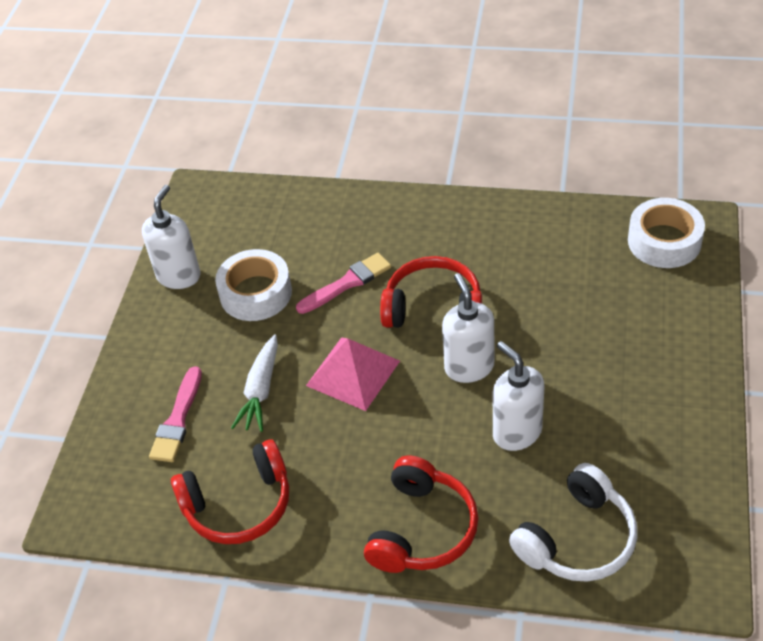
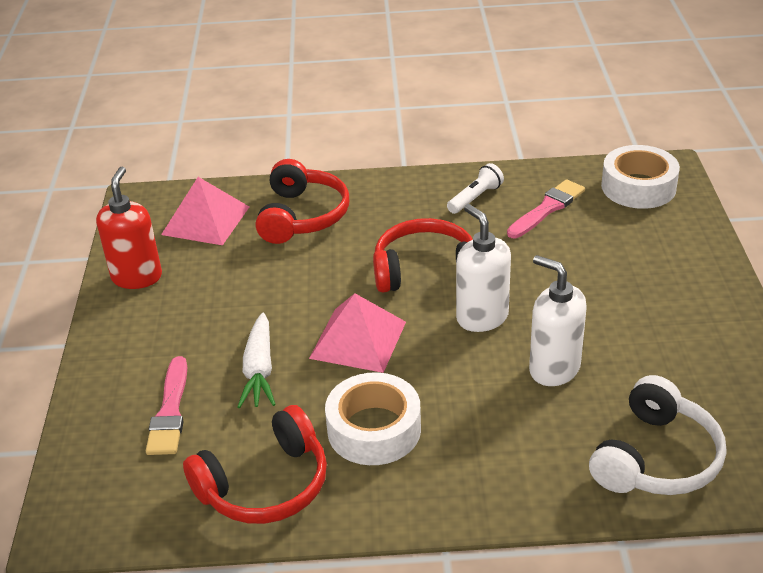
camera: 15 degrees left, 10 degrees down
white soap dispenser [142,185,201,289] -> red soap dispenser [96,167,162,289]
white tape [215,249,292,321] -> white tape moved to [325,372,421,465]
pink brush [296,253,391,314] -> pink brush moved to [507,179,585,238]
red headphones [364,456,479,573] -> red headphones moved to [256,159,349,244]
none -> pink pyramid [161,177,249,245]
none -> white flashlight [447,163,504,214]

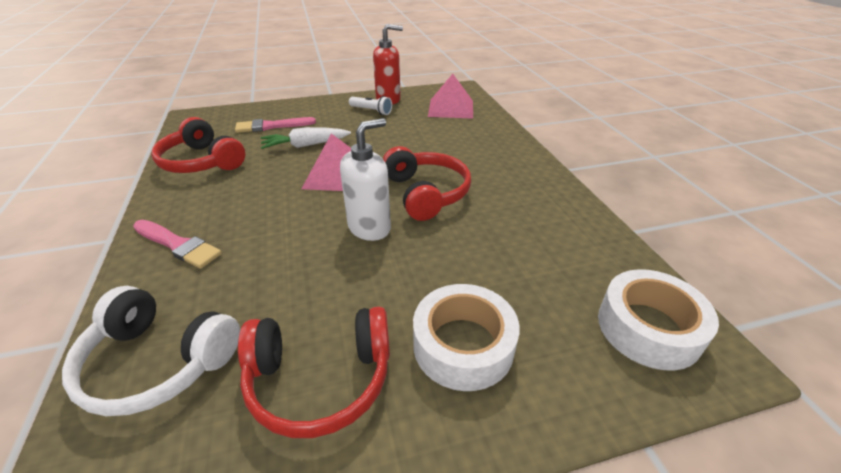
camera: 75 degrees right, 0 degrees up
red headphones [256,159,349,244] -> red headphones moved to [238,307,390,438]
white tape [325,372,421,465] -> white tape moved to [413,284,520,391]
white flashlight [447,163,504,214] -> white flashlight moved to [349,96,392,115]
pink brush [507,179,585,238] -> pink brush moved to [133,220,222,269]
white soap dispenser [529,255,587,386] -> none

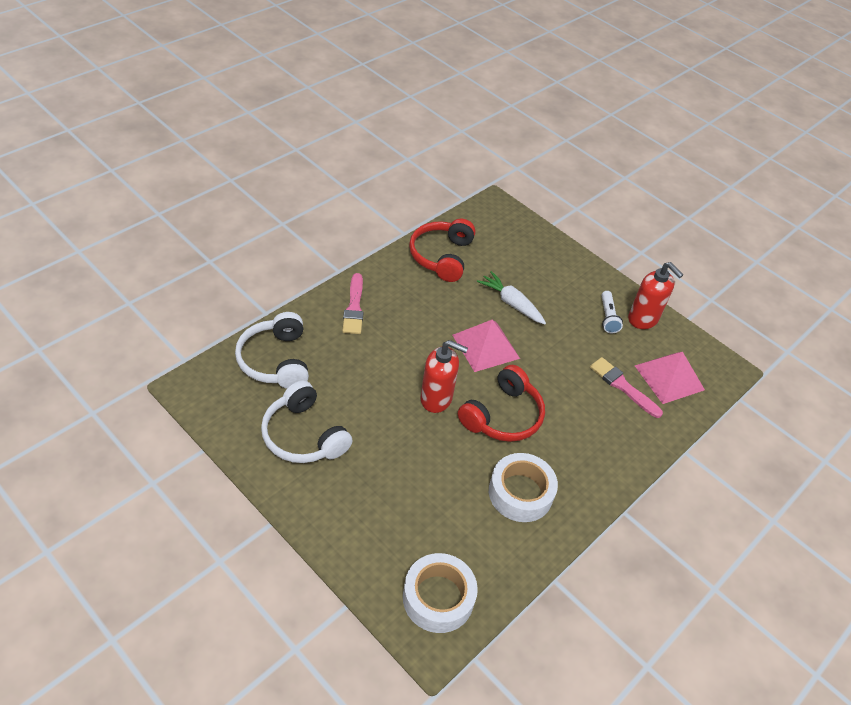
camera: 55 degrees right, 10 degrees up
pink brush [235,117,316,133] -> pink brush moved to [590,357,663,418]
red headphones [238,307,390,438] -> white headphones [261,381,353,463]
white soap dispenser [340,118,391,241] -> red soap dispenser [420,340,468,413]
white tape [413,284,520,391] -> white tape moved to [489,453,558,522]

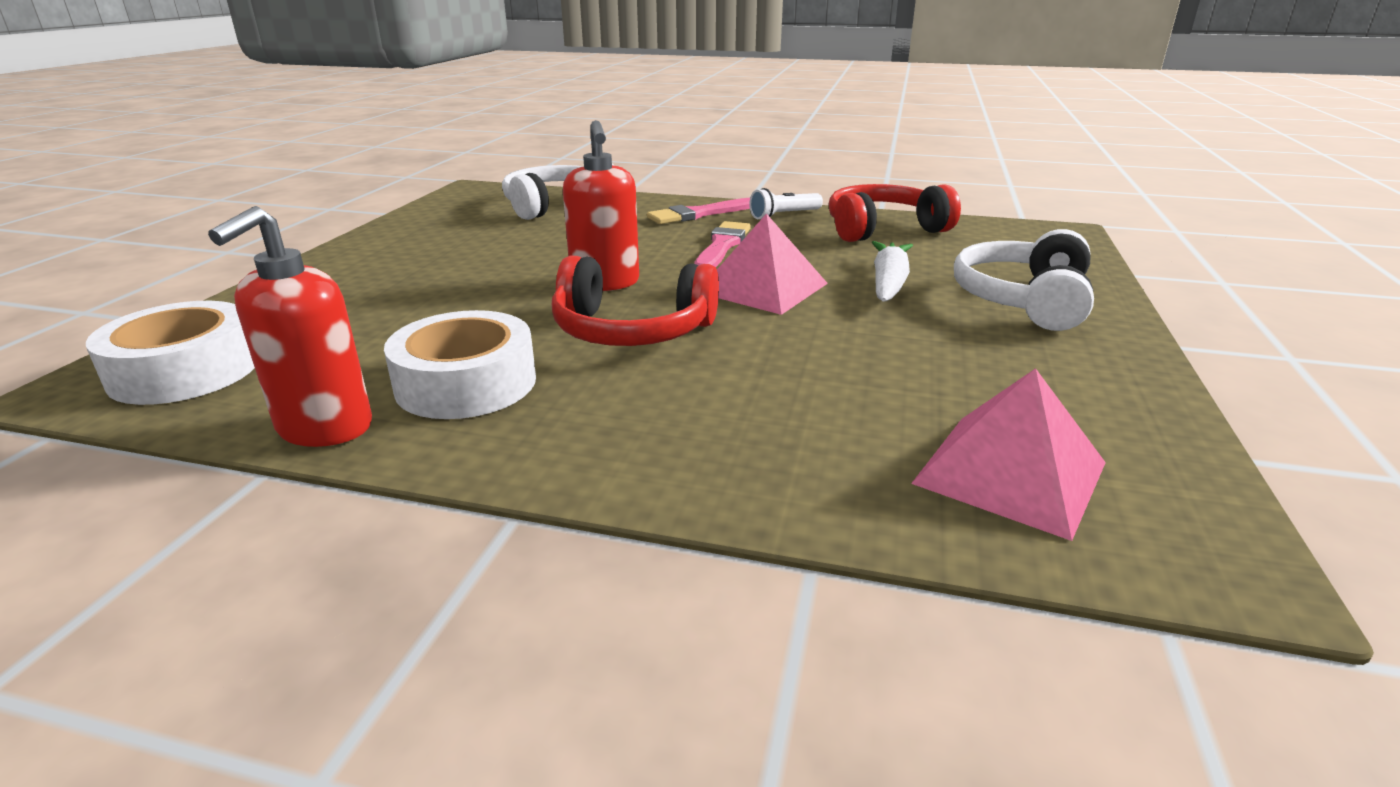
camera: 65 degrees right, 20 degrees down
white headphones [261,381,353,463] -> white headphones moved to [954,229,1094,331]
pink brush [590,357,663,418] -> pink brush moved to [694,221,751,267]
white flashlight [601,291,623,333] -> white flashlight moved to [749,188,823,219]
red soap dispenser [628,262,683,329] -> red soap dispenser moved to [208,206,372,447]

